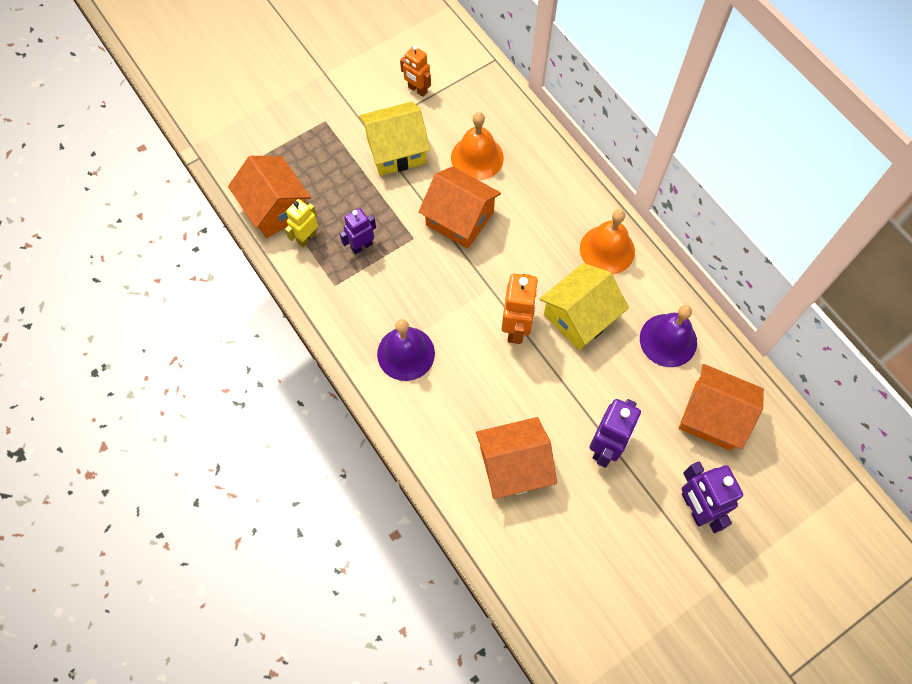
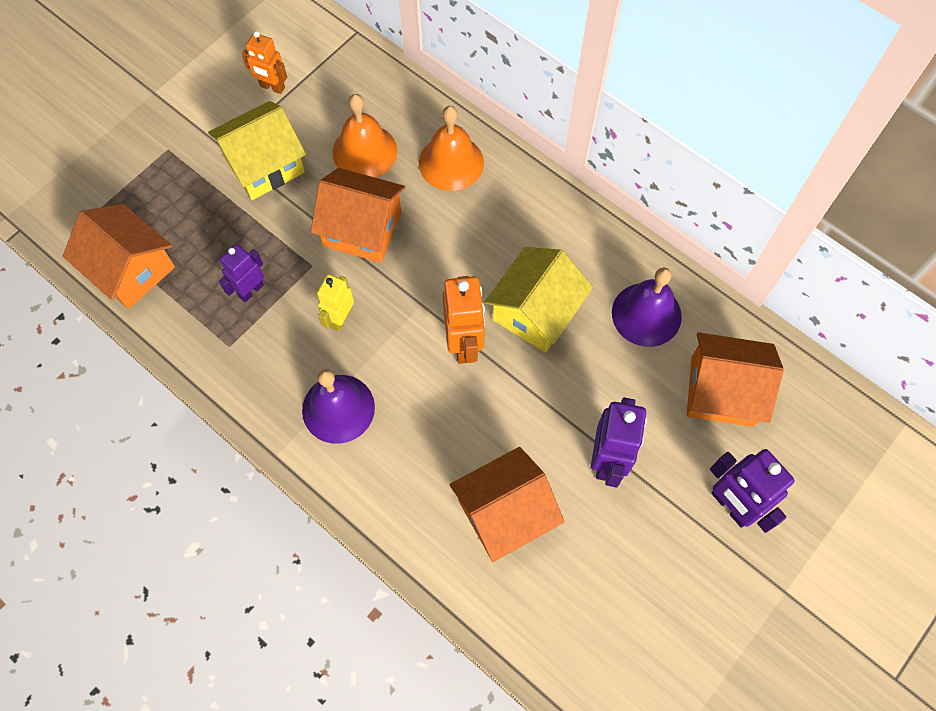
camera: 15 degrees left, 0 degrees up
yellow robot [285,199,318,247] -> yellow robot moved to [317,274,354,332]
orange bell [580,209,635,274] -> orange bell moved to [419,106,484,191]

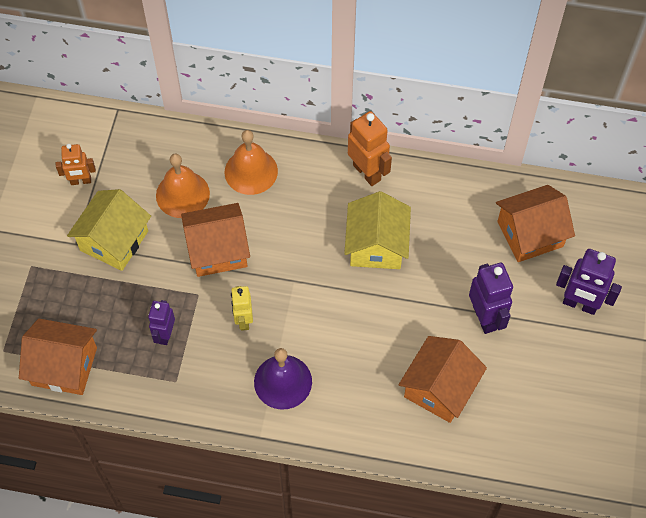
camera: 30 degrees left, 5 degrees down
orange robot [443,276,485,364] -> orange robot moved to [348,111,392,186]
purple bell [612,267,682,347] -> none

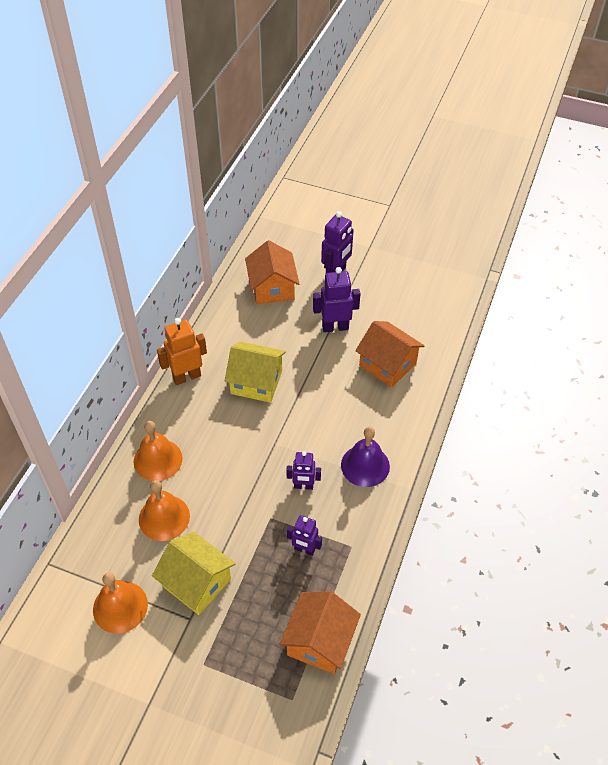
camera: 80 degrees left, 10 degrees down
orange robot [56,144,96,185] -> orange bell [93,572,148,634]
orange house [181,203,250,277] -> none
yellow robot [231,286,253,331] -> purple robot [287,451,321,490]

